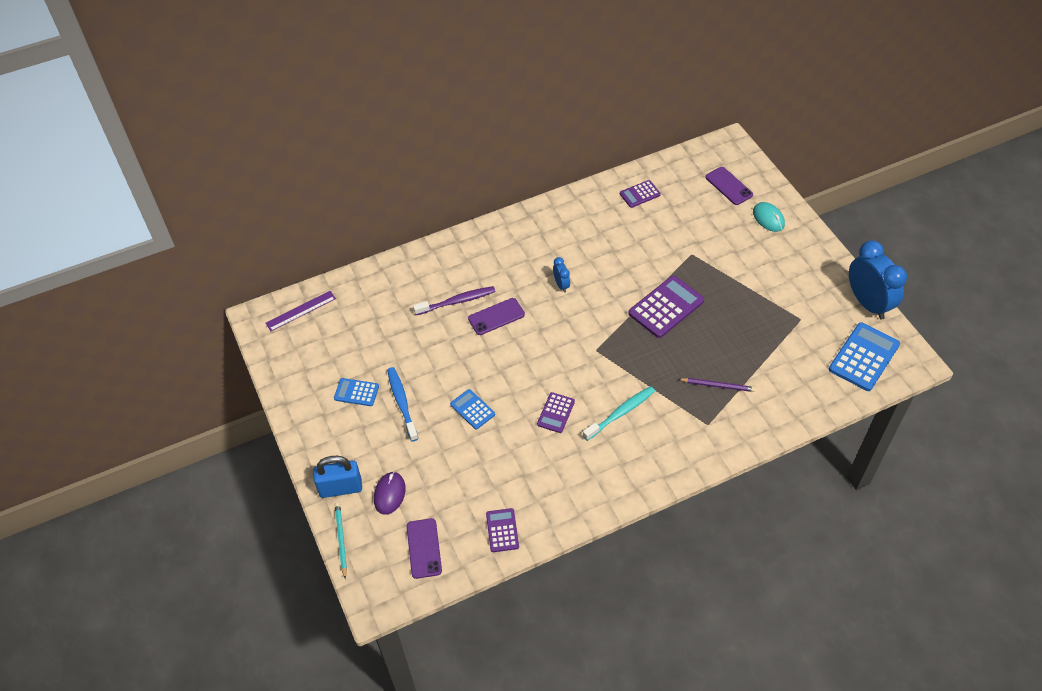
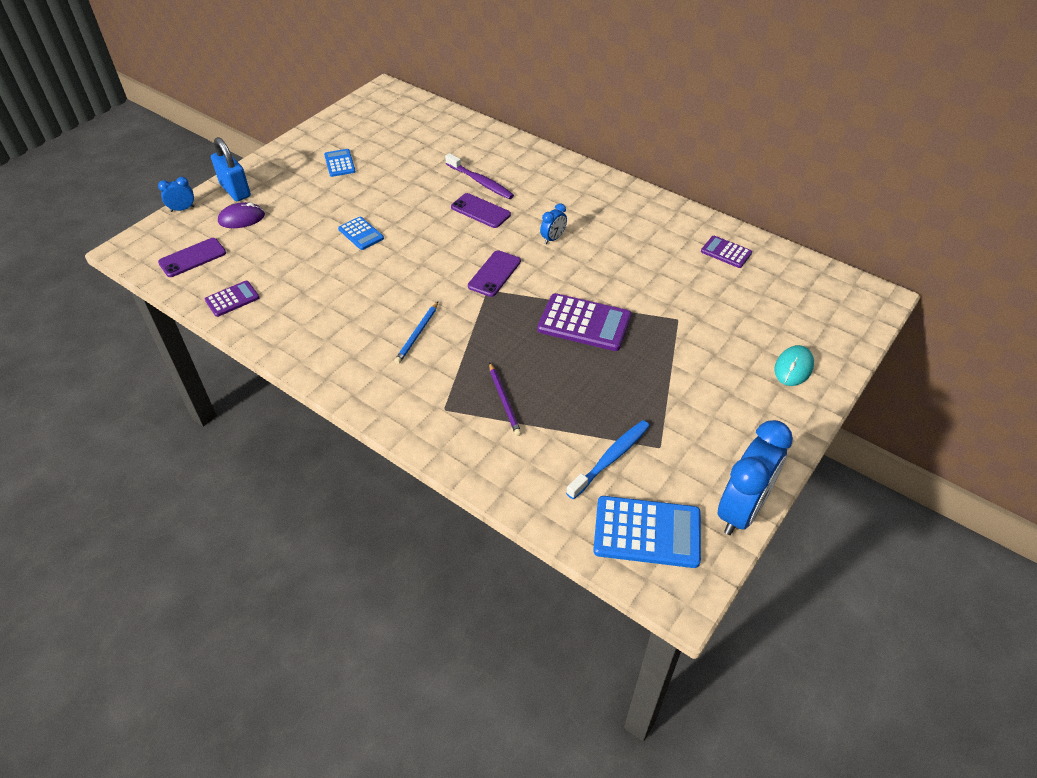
camera: 60 degrees right, 5 degrees down
purple ruler [265,291,336,331] -> none
turquoise pencil [335,503,347,579] -> blue clock [158,177,195,212]
blue toothbrush [387,367,418,442] -> blue toothbrush moved to [566,420,650,499]
blue calculator [450,389,495,430] -> blue calculator turned 120 degrees clockwise [338,217,384,250]
purple calculator [537,392,575,433] -> none
turquoise toothbrush [583,386,655,441] -> blue pencil [395,302,438,364]
purple phone [705,167,753,205] -> purple phone moved to [468,250,521,297]

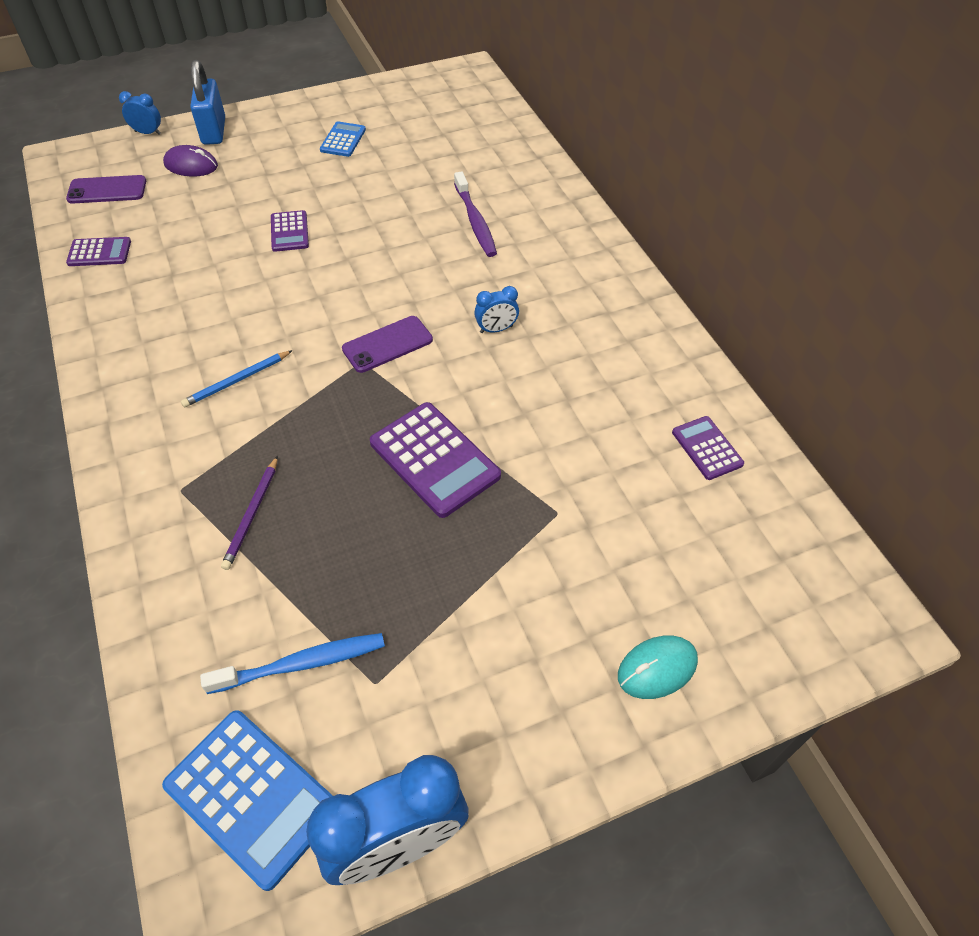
camera: 30 degrees right, 5 degrees up
blue calculator [338,217,384,250] -> purple calculator [271,210,309,252]
purple phone [451,193,511,228] -> none

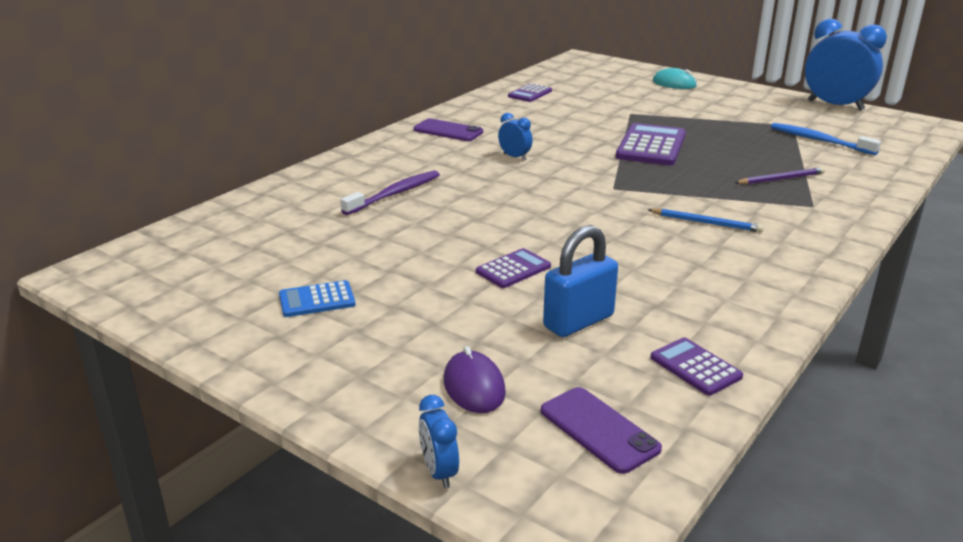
camera: 120 degrees left, 25 degrees down
blue calculator [162,710,333,891] -> none
blue padlock [190,60,225,145] -> blue padlock moved to [543,225,618,337]
purple phone [342,316,433,373] -> purple phone moved to [414,118,483,141]

